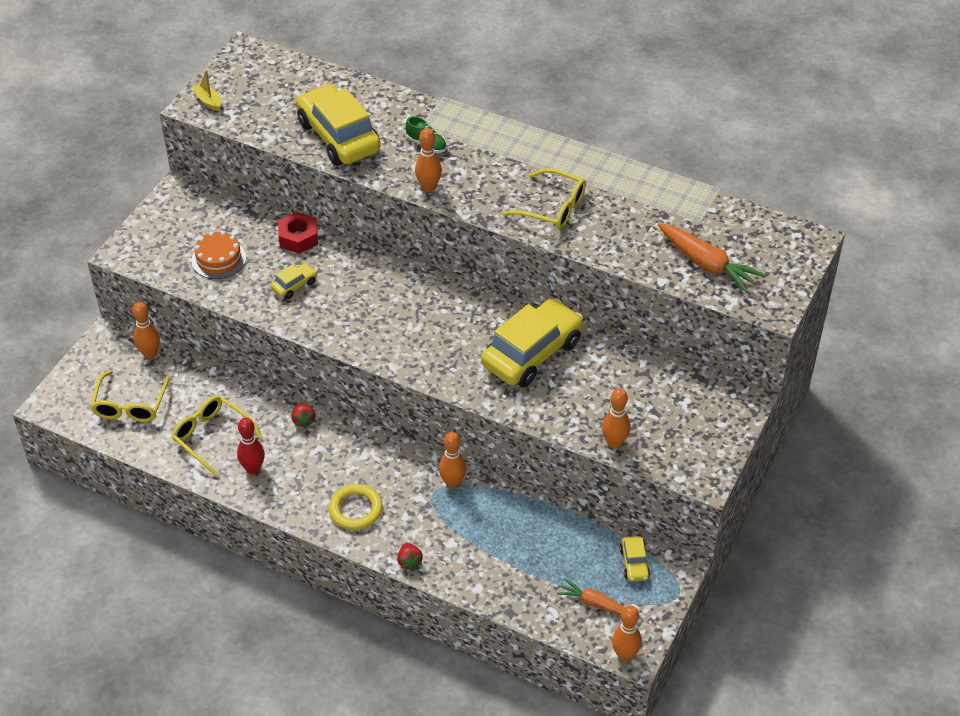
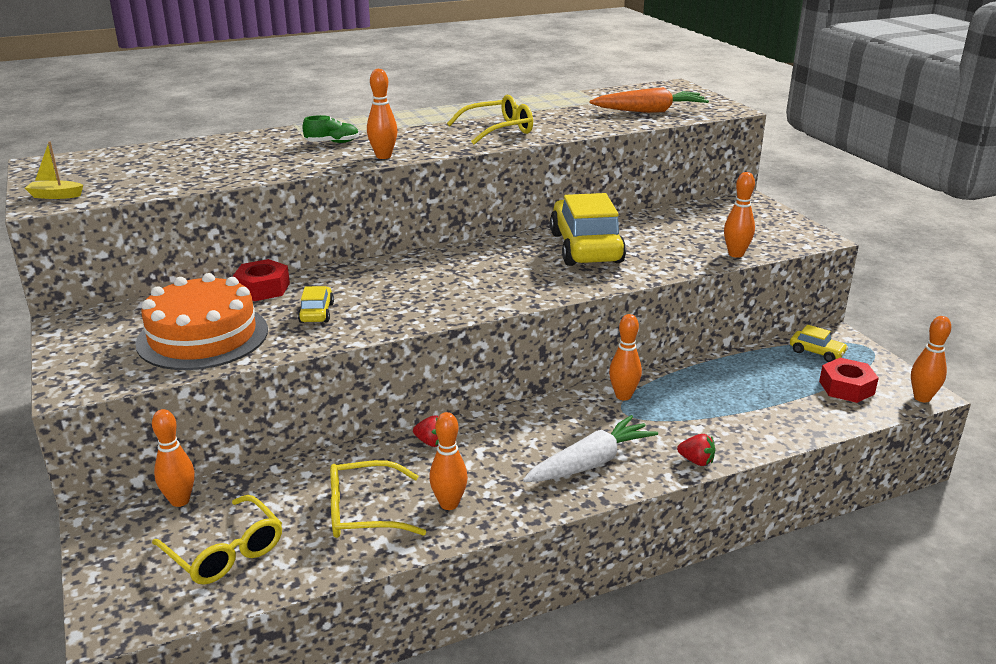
camera: 50 degrees left, 20 degrees down
orange cake [191,231,246,279] -> orange cake [135,273,268,370], size x1.73
red bowling pin [237,417,265,474] -> orange bowling pin [429,412,468,510]
yellow car [297,84,381,166] -> none
yellow ring [329,484,383,530] -> white carrot [523,415,658,482]
orange carrot [557,578,624,615] -> red nut [819,358,879,403]

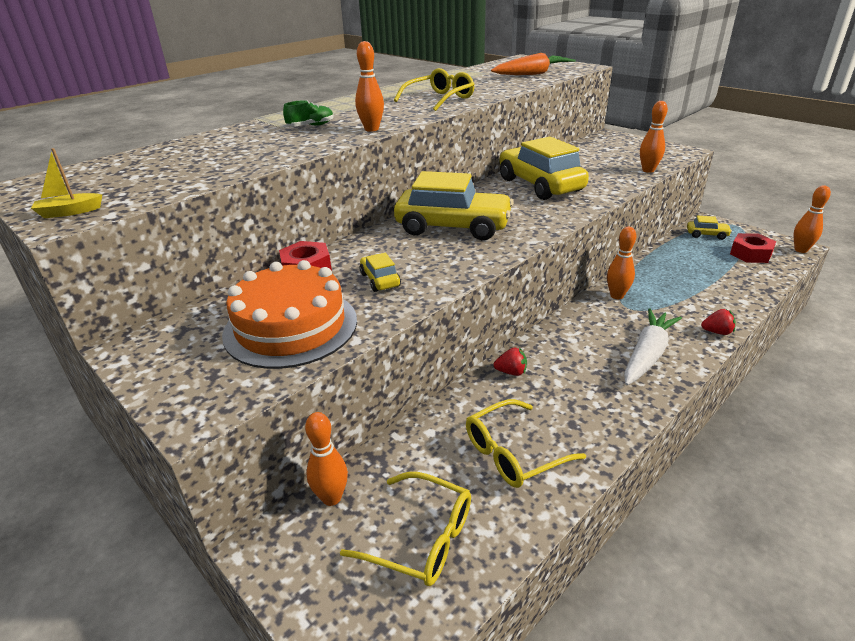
camera: 20 degrees left, 5 degrees up
orange bowling pin [429,412,468,510] -> none
none -> yellow car [394,171,513,240]

